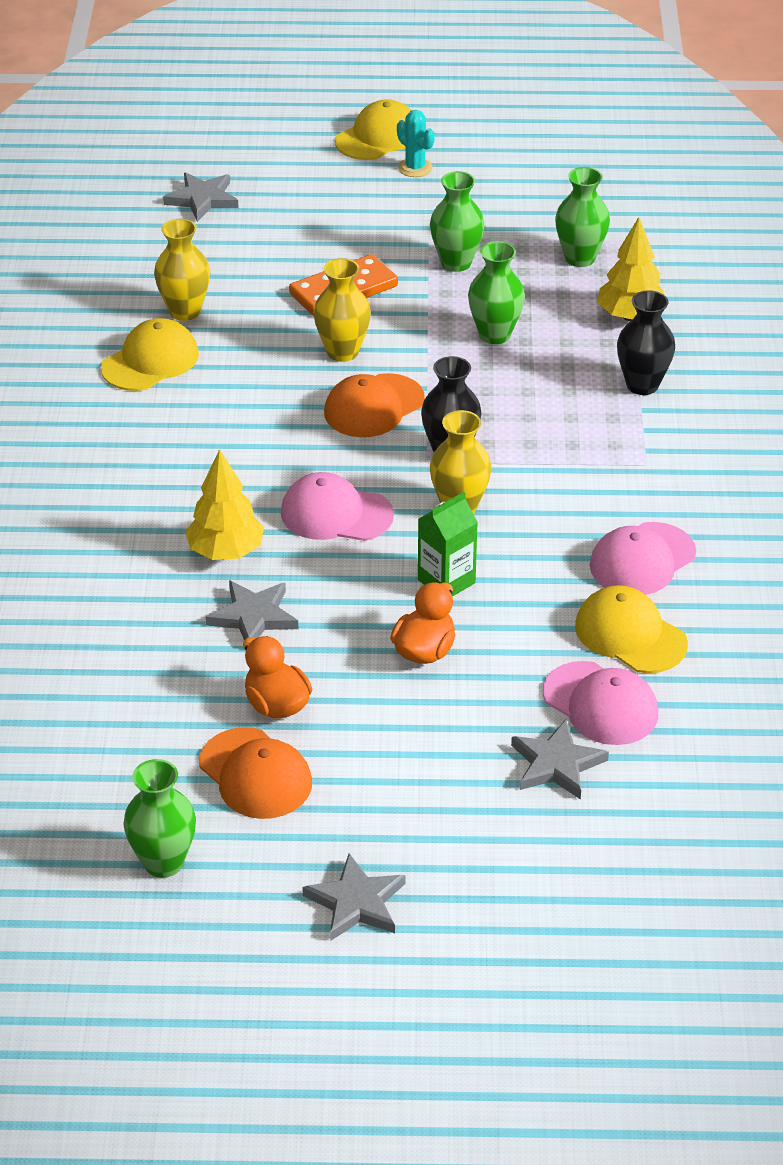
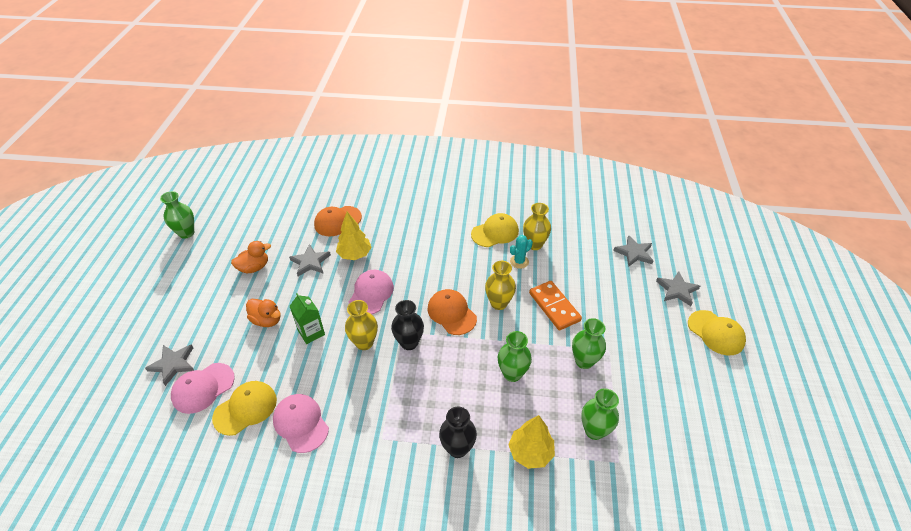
camera: 95 degrees right, 5 degrees up
yellow cap [101,318,199,391] -> yellow cap turned 75 degrees counterclockwise [471,213,519,247]
orange cap [199,727,312,819] -> orange cap moved to [314,206,362,236]
grey star [302,853,405,941] -> grey star moved to [656,271,700,306]
turquoise cactus [397,110,435,177] -> turquoise cactus moved to [510,235,533,269]

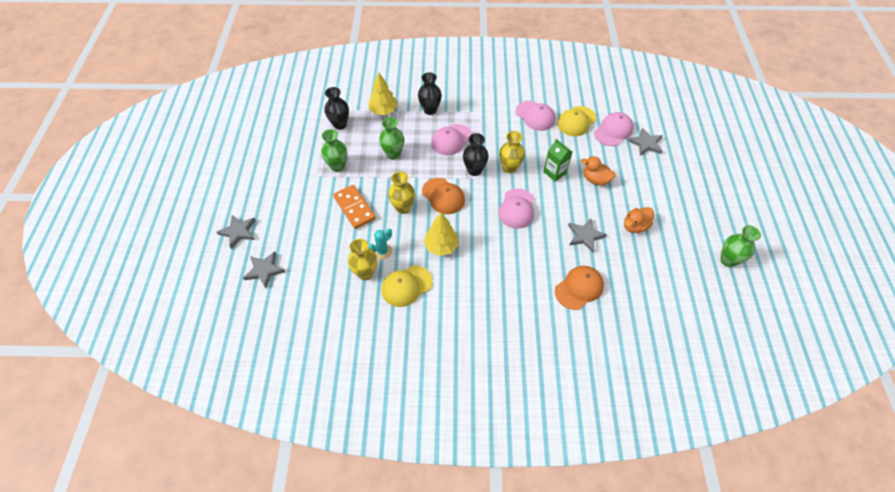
camera: 175 degrees right, 10 degrees up
yellow tree [336,212,372,260] -> yellow tree moved to [424,213,459,256]
green vase [581,388,619,440] -> black vase [325,87,349,130]
yellow cap [688,310,746,355] -> none
none -> pink cap [431,124,472,155]

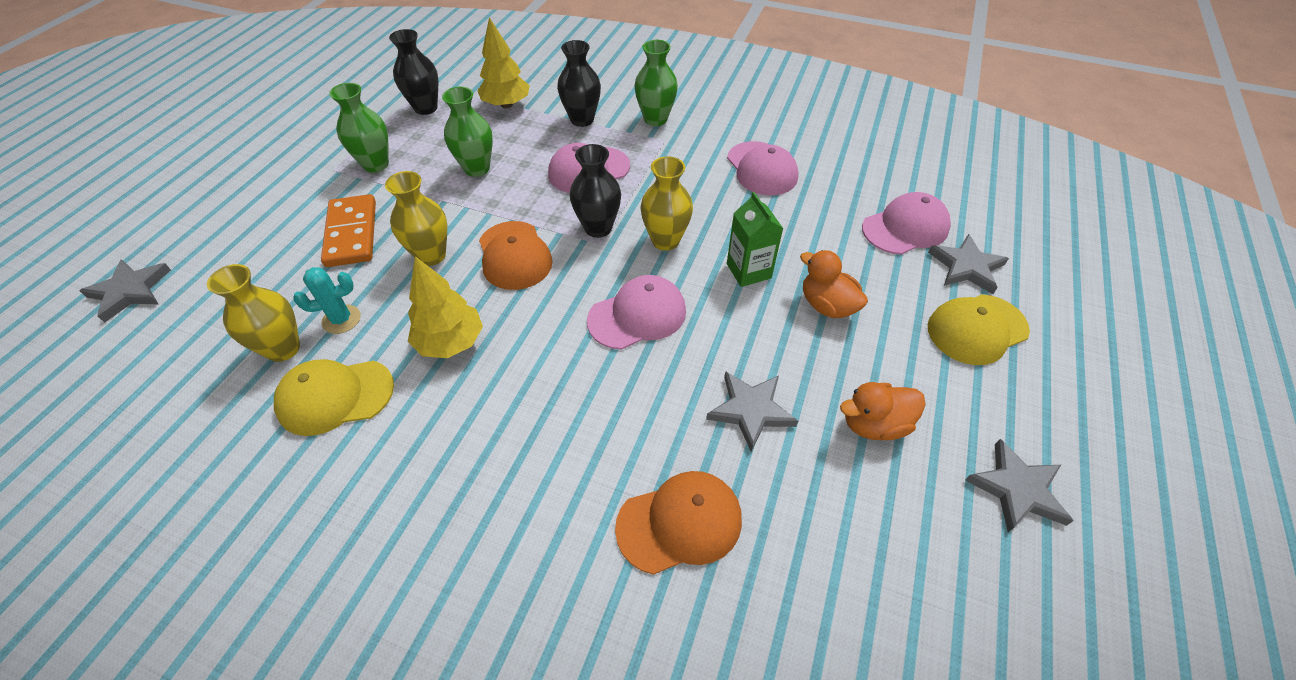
camera: 20 degrees right, 5 degrees down
grey star [216,215,256,249] -> grey star moved to [965,439,1073,532]
pink cap [498,188,534,229] -> pink cap turned 150 degrees counterclockwise [587,275,686,350]
yellow cap [557,106,596,136] -> yellow cap moved to [928,294,1030,365]
green vase [720,225,761,267] -> green vase moved to [634,40,678,126]

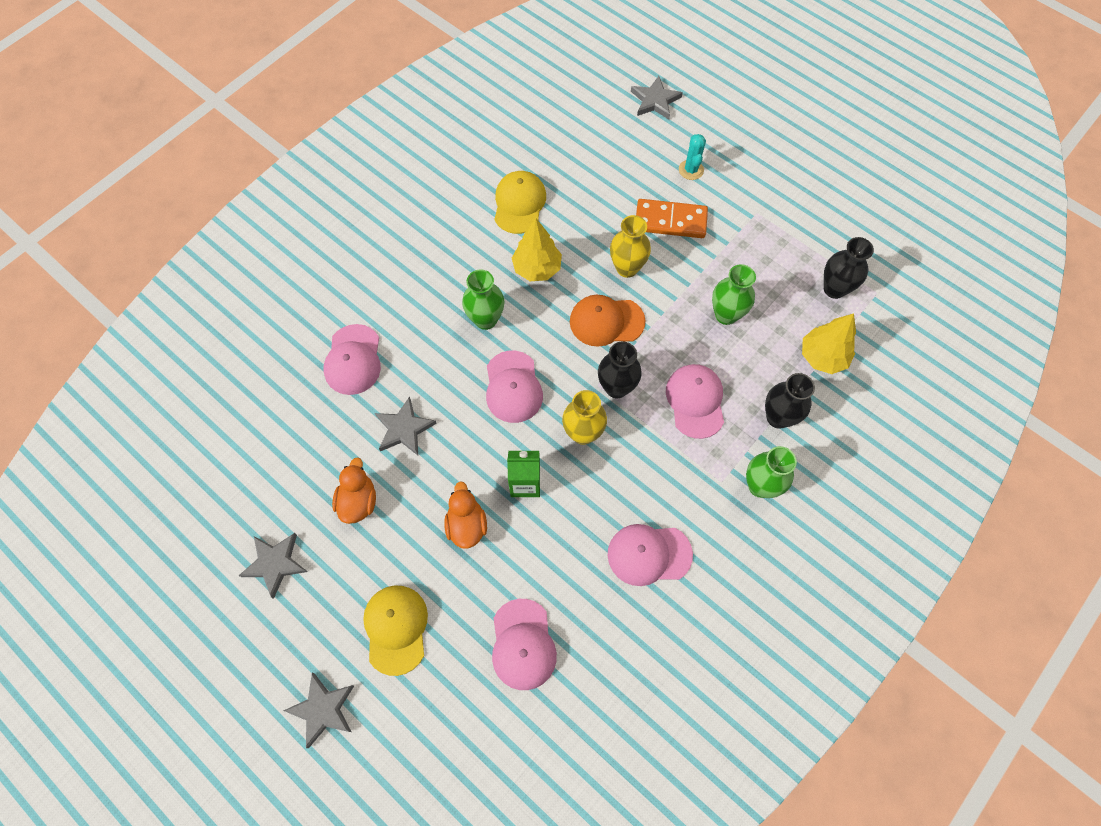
camera: 110 degrees right, 15 degrees up
yellow vase [207,264,300,362] -> none
turquoise cactus [293,267,361,334] -> turquoise cactus moved to [679,134,706,180]
green vase [329,83,389,172] -> green vase moved to [462,269,504,330]
orange cap [615,471,742,575] -> pink cap [324,324,381,395]
orange duck [800,250,868,318] -> orange duck turned 75 degrees counterclockwise [444,481,487,549]
grey star [928,234,1009,294] -> grey star moved to [283,673,354,748]

